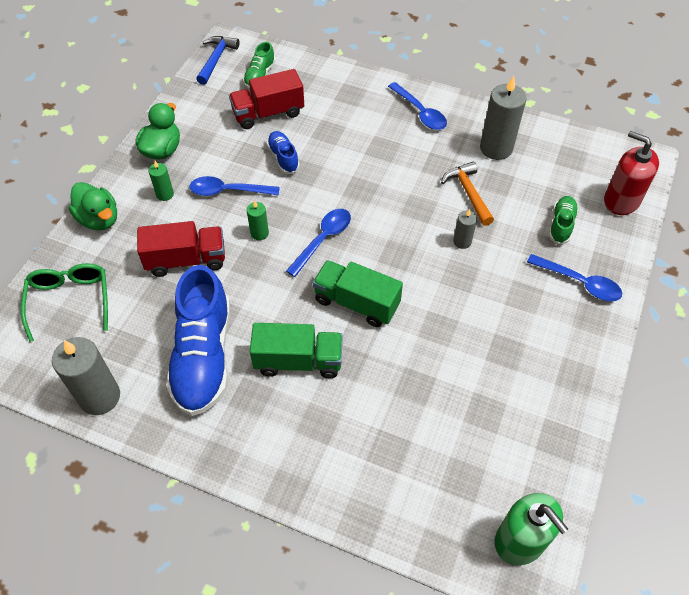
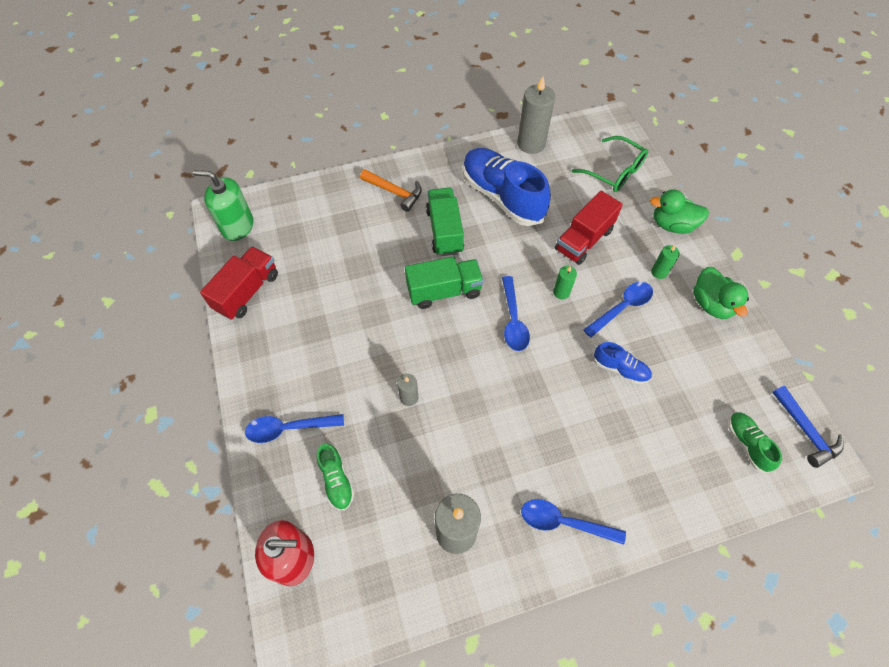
camera: 140 degrees right, 5 degrees up
red truck [229,69,304,129] -> red truck moved to [200,246,278,320]
green truck [250,323,342,378] -> green truck turned 120 degrees clockwise [426,188,464,256]
orange hammer [441,161,494,226] -> orange hammer moved to [360,169,422,212]

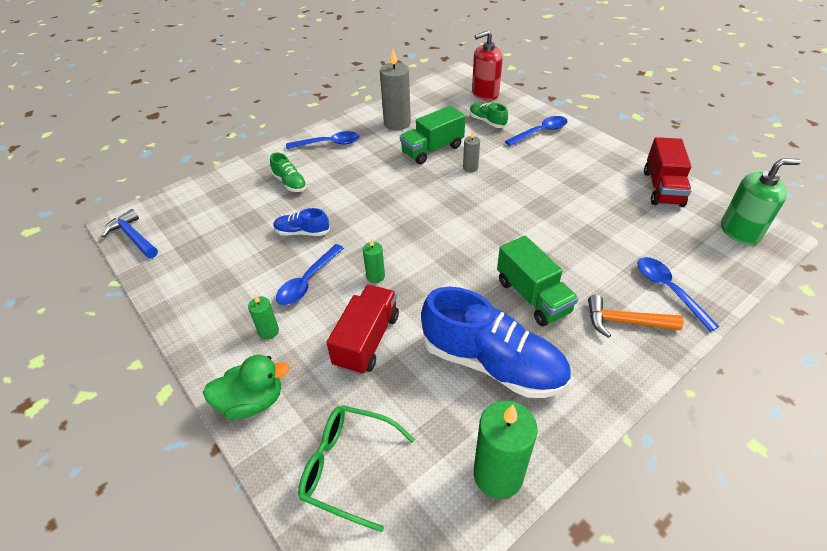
camera: 160 degrees right, 15 degrees down
green truck [405,257,484,309] -> green truck moved to [400,106,465,164]
blue spoon [502,276,530,351] -> blue spoon moved to [637,257,720,332]
grey candle [517,77,555,154] -> green candle [474,400,538,499]
green duck [693,267,749,319] -> none
green shoe [728,412,782,473] -> green shoe moved to [270,153,307,192]

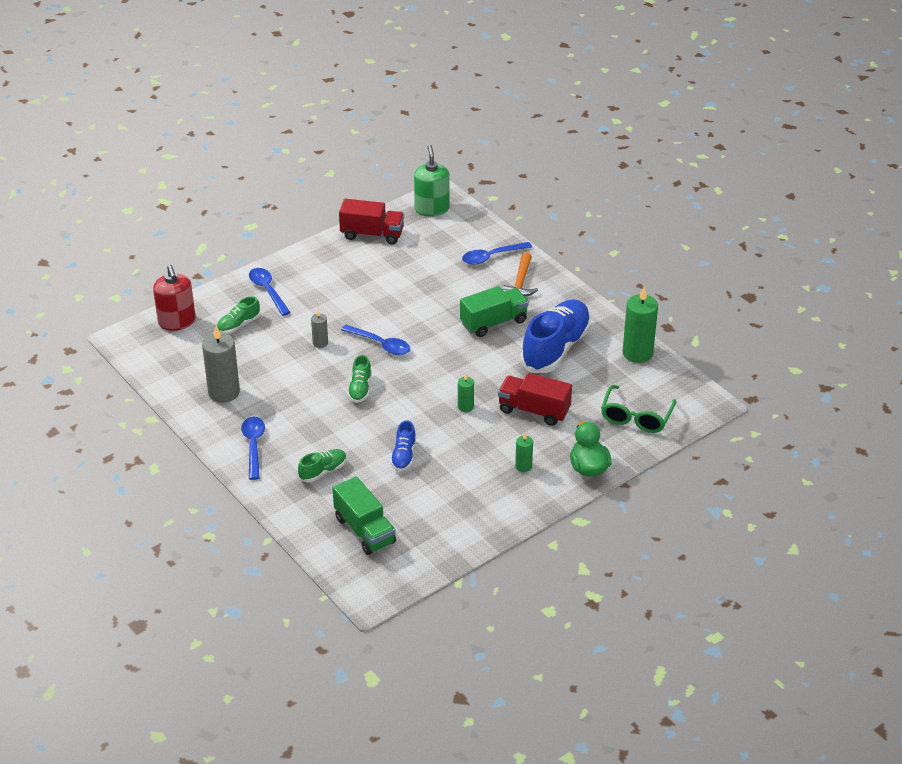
camera: 90 degrees left, 5 degrees down
blue hammer [102,209,158,258] -> none
blue spoon [276,244,344,305] -> blue spoon moved to [341,325,410,355]
green truck [400,106,465,164] -> green truck moved to [333,476,396,555]
none -> green shoe [348,355,372,403]

